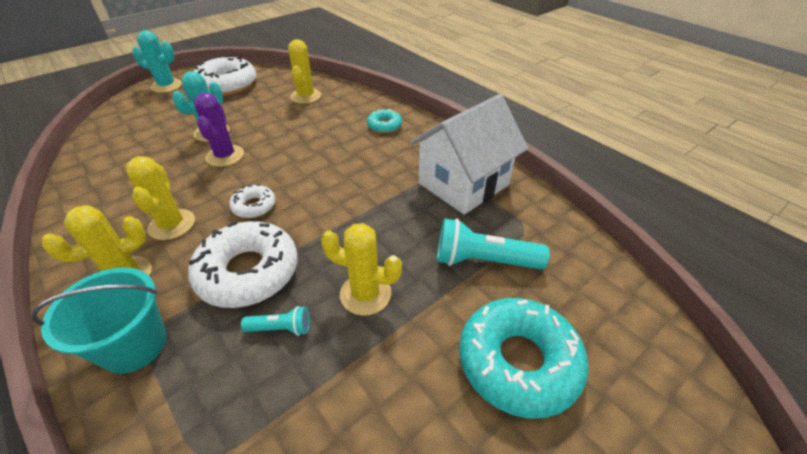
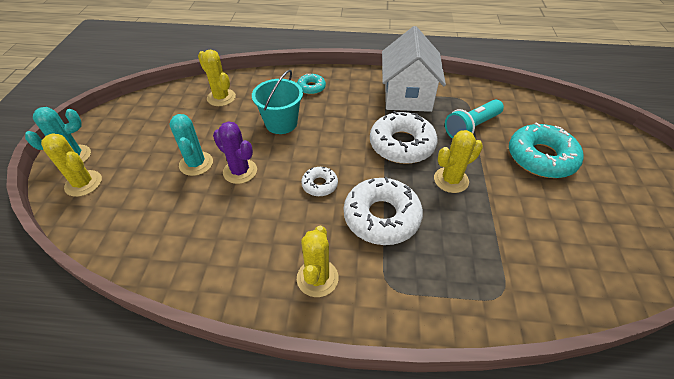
camera: 45 degrees left, 5 degrees up
turquoise bucket [31,267,167,374] -> turquoise bucket moved to [252,70,303,134]
yellow cactus [125,156,195,240] -> yellow cactus moved to [41,133,102,197]
white donut [194,55,256,96] -> white donut moved to [370,111,438,164]
turquoise flashlight [241,306,310,336] -> none

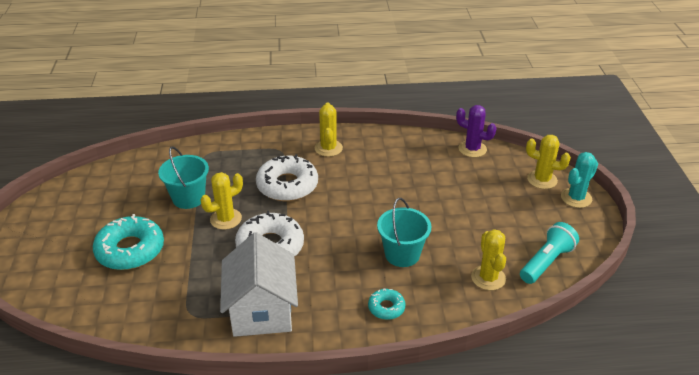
camera: 170 degrees right, 10 degrees down
turquoise cactus [169,114,213,176] -> none
yellow cactus [198,50,236,106] -> yellow cactus turned 45 degrees clockwise [471,229,506,290]
purple cactus [213,121,257,184] -> purple cactus moved to [456,105,497,157]
white donut [301,167,338,196] -> none
turquoise flashlight [445,100,504,139] -> turquoise flashlight moved to [520,222,579,284]
none -> turquoise bucket [158,146,209,209]

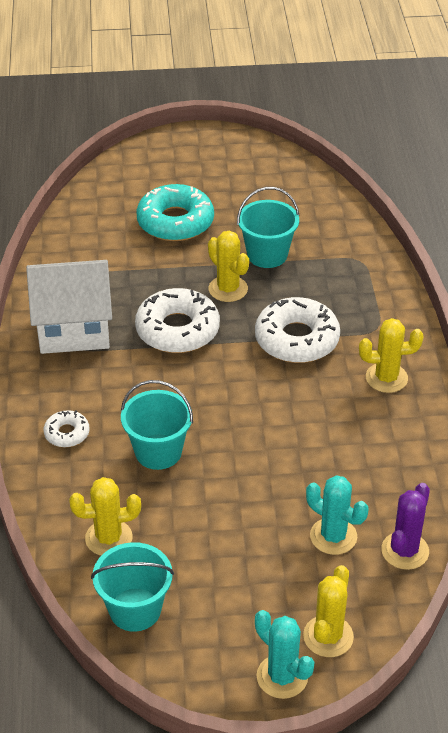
camera: 90 degrees right, 5 degrees up
turquoise donut [368,288,406,320] -> white donut [44,410,90,447]
turquoise flashlight [520,222,579,284] -> turquoise bucket [91,542,174,632]
none -> turquoise cactus [306,475,369,555]

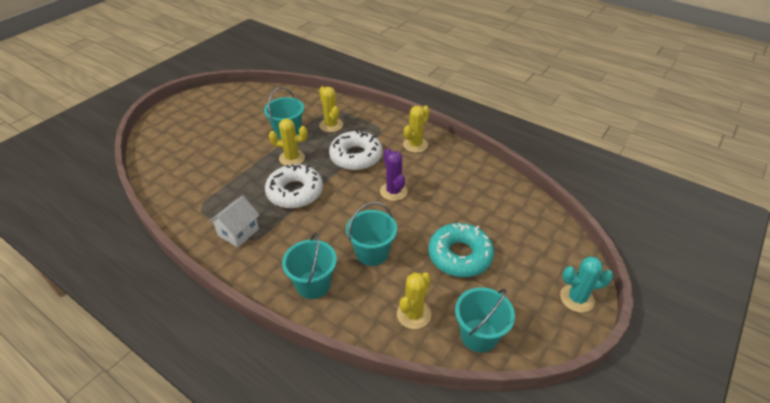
camera: 50 degrees left, 0 degrees up
white house [26,260,112,354] -> white house [209,196,260,247], size x0.60
white donut [44,410,90,447] -> turquoise bucket [282,233,337,299]
turquoise donut [136,184,214,241] -> turquoise donut moved to [428,223,494,277]
yellow cactus [303,565,354,657] -> yellow cactus moved to [319,86,343,132]
turquoise cactus [306,475,369,555] -> none
purple cactus [381,483,430,570] -> purple cactus moved to [380,148,408,201]

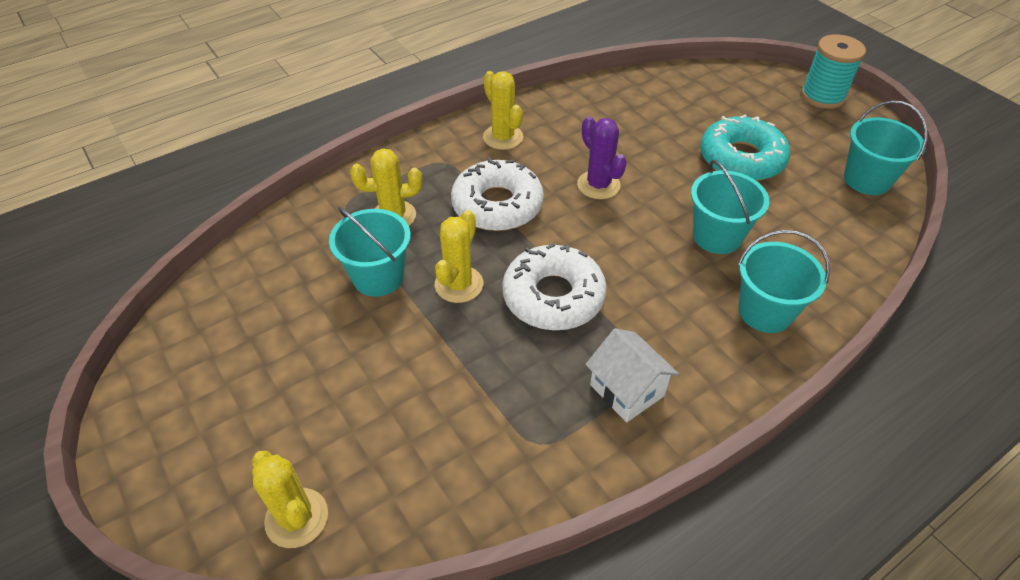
camera: 70 degrees left, 5 degrees up
purple cactus [380,148,408,201] -> purple cactus turned 60 degrees clockwise [577,116,627,199]
yellow cactus [397,272,431,329] -> yellow cactus moved to [252,451,328,548]
turquoise cactus [560,256,613,313] -> turquoise spool [801,34,866,109]

